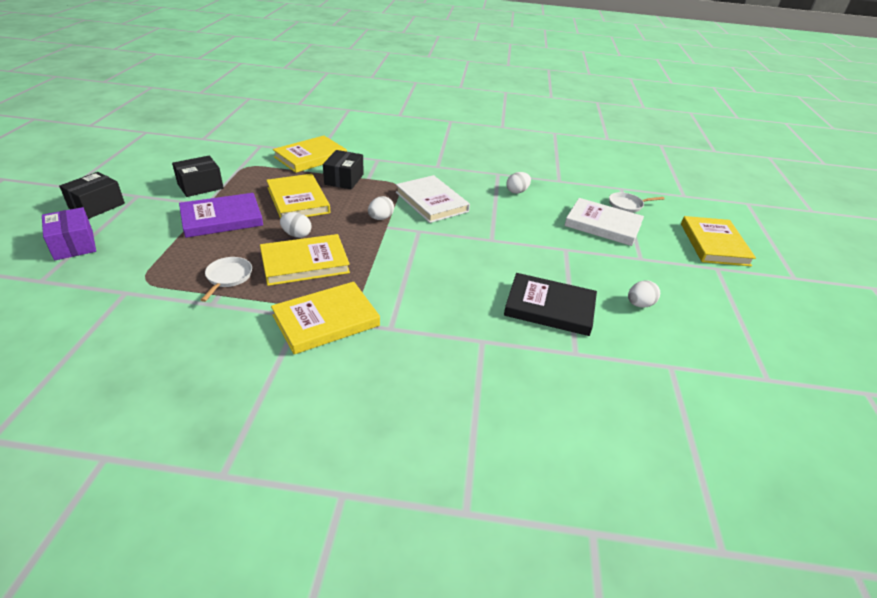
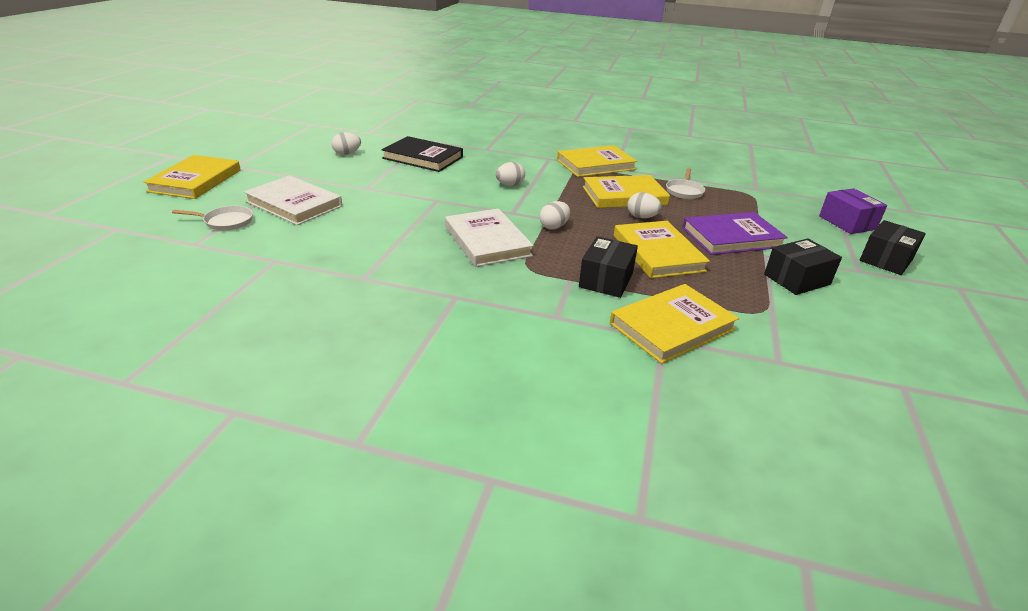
camera: 170 degrees left, 5 degrees down
white egg [506,172,531,194] -> white egg moved to [496,162,525,186]

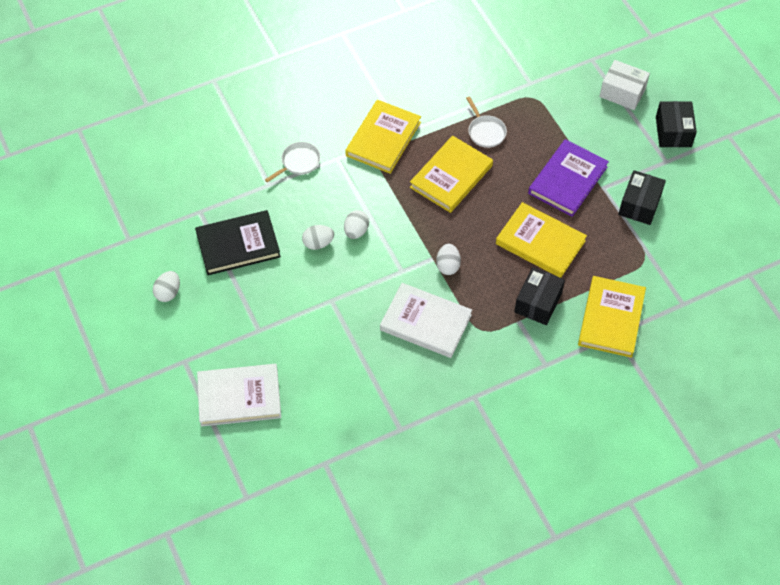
camera: 40 degrees left, 25 degrees up
yellow book [143,155,241,199] -> none
white pan [172,206,253,231] -> white pan moved to [265,142,320,183]
black box [579,236,638,298] -> black box turned 45 degrees clockwise [514,267,565,325]
white egg [627,192,662,218] -> white egg moved to [302,225,334,250]
purple box [819,188,887,234] -> white box [599,60,650,110]

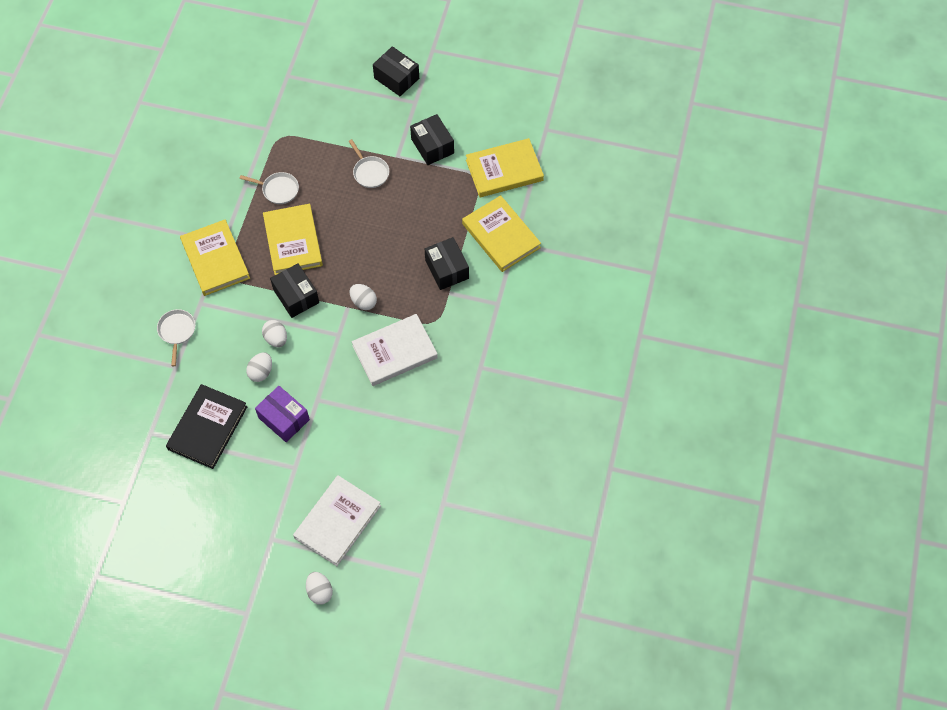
camera: 50 degrees left, 5 degrees up
white egg [153,271,180,302] -> white egg moved to [306,572,333,605]
yellow book [496,202,587,278] -> yellow book moved to [466,138,544,197]
purple book [528,139,609,217] -> white pan [349,139,389,188]
white box [599,60,650,110] -> none
none -> purple box [255,386,310,442]
none -> black box [270,263,319,318]

